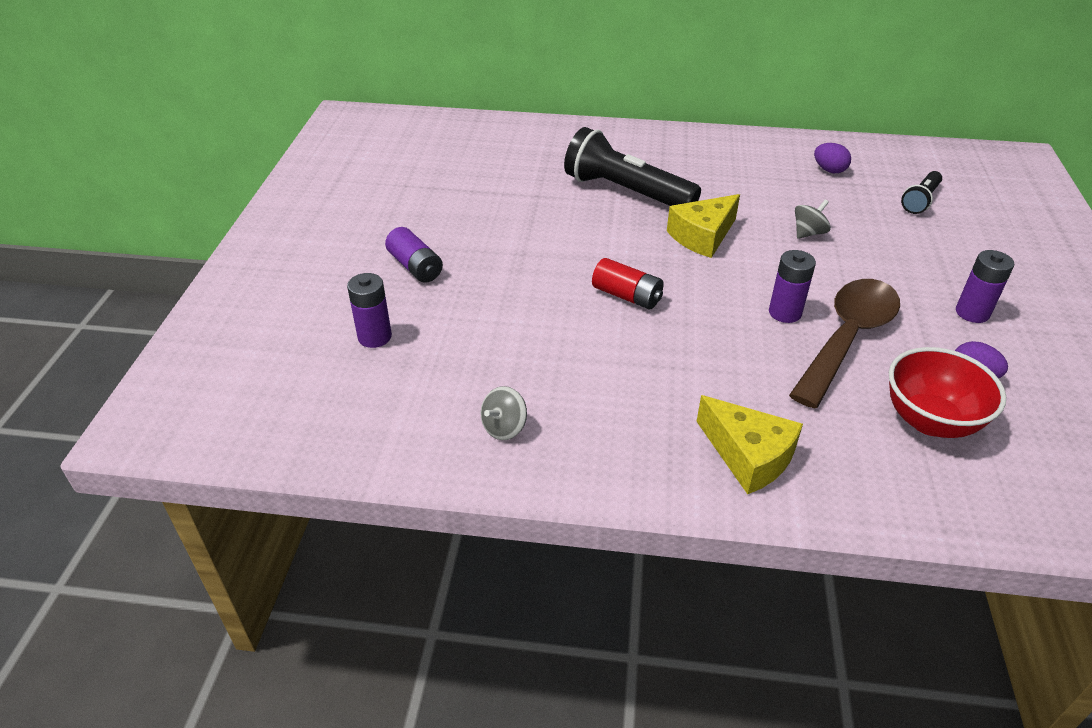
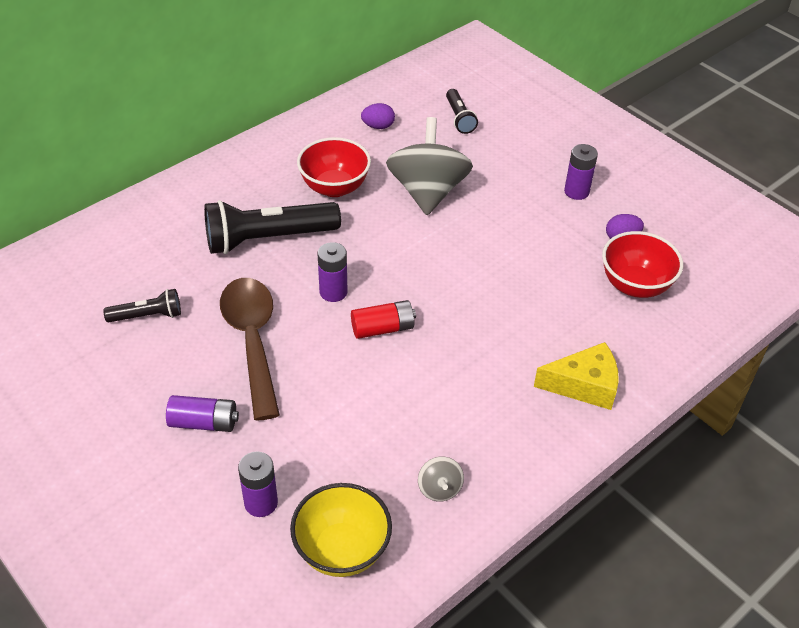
camera: 50 degrees left, 5 degrees up
yellow cheese [667,194,740,258] -> none
purple battery [769,250,816,323] -> purple battery moved to [318,242,347,302]
brown spoon [789,279,900,408] -> brown spoon moved to [220,278,280,421]
grey spinning top [795,199,831,239] -> grey spinning top [386,117,473,215], size x2.37
none -> black flashlight [103,289,181,322]
none -> yellow bowl [290,483,392,577]
none -> red bowl [297,137,371,197]

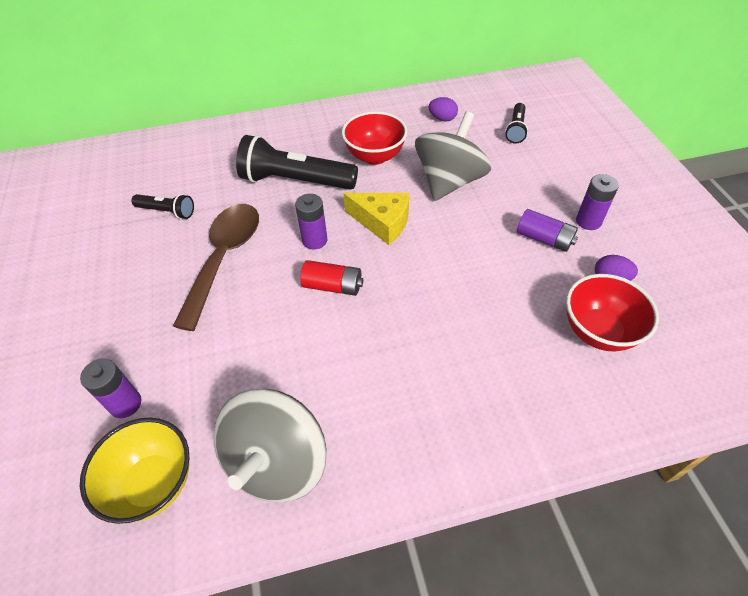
camera: 30 degrees right, 5 degrees up
purple battery [166,395,239,432] -> purple battery moved to [517,209,578,252]
grey spinning top [418,457,464,502] -> grey spinning top [214,389,327,503], size x2.37
yellow cheese [534,342,619,410] -> yellow cheese moved to [343,193,409,245]

